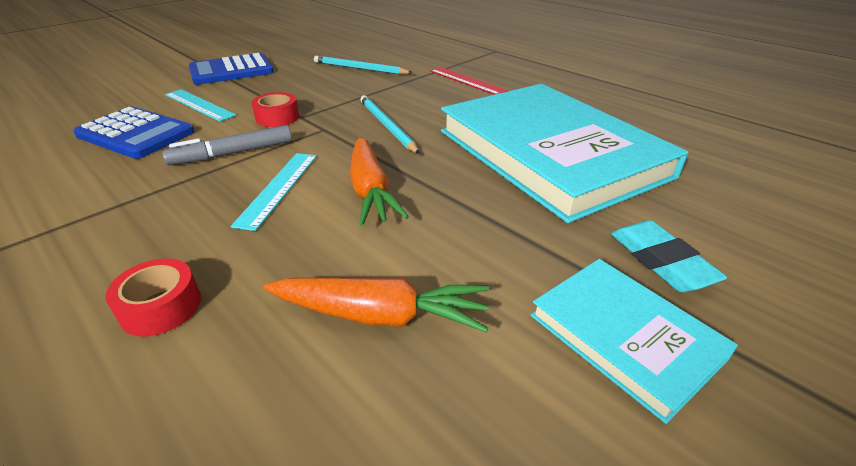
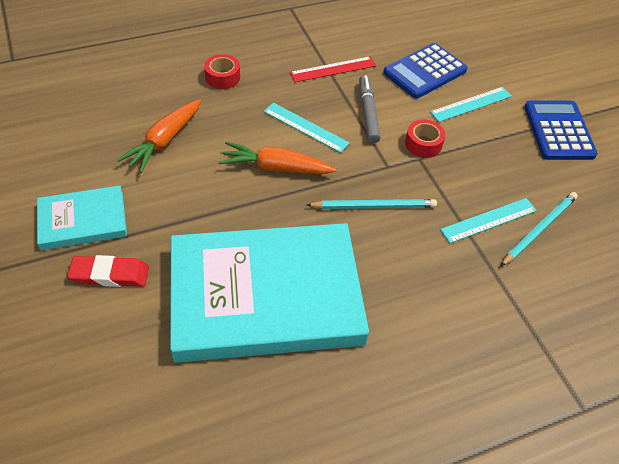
camera: 110 degrees right, 15 degrees up
red ruler [430,67,509,95] -> red ruler moved to [290,56,376,82]
turquoise eraser [611,220,727,292] -> red eraser [67,255,149,287]
none -> turquoise ruler [440,198,537,243]

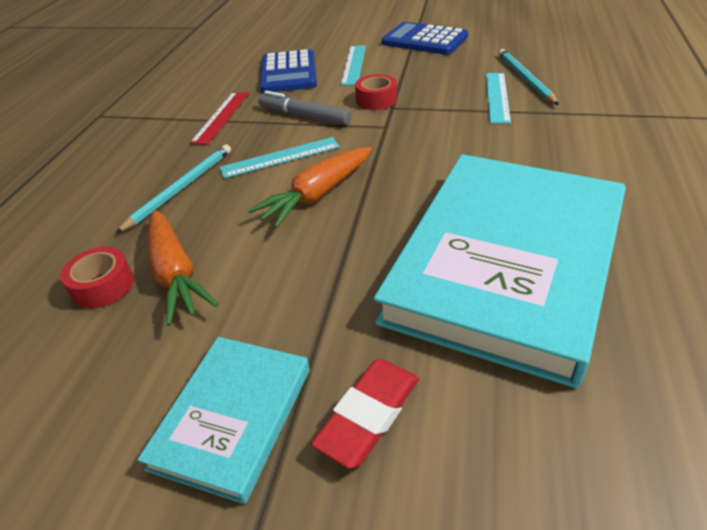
camera: 50 degrees left, 10 degrees down
red tape [204,54,240,89] -> red tape moved to [61,247,134,308]
turquoise pencil [307,199,437,209] -> turquoise pencil moved to [115,144,231,234]

